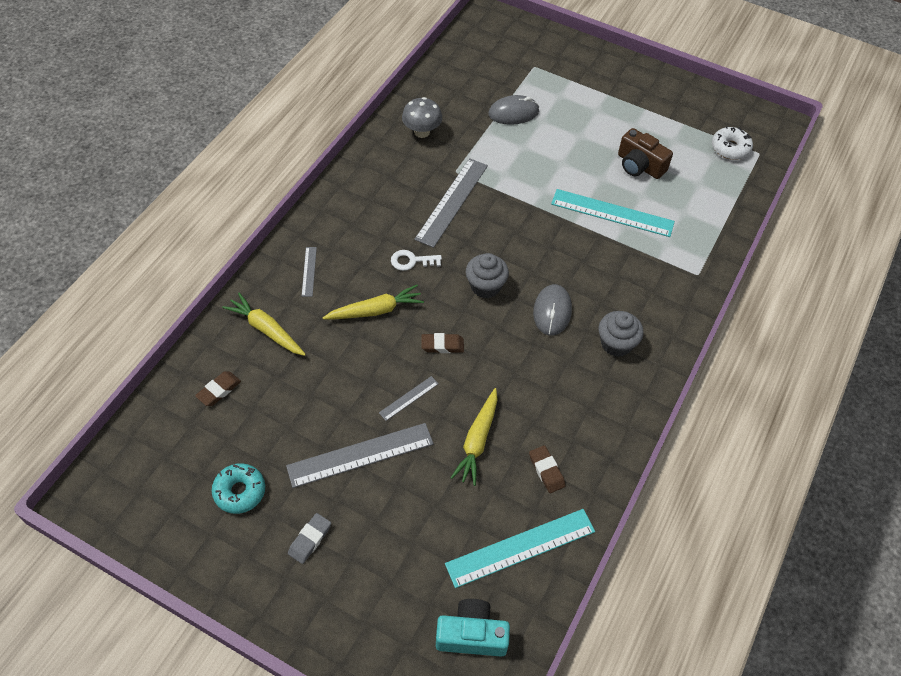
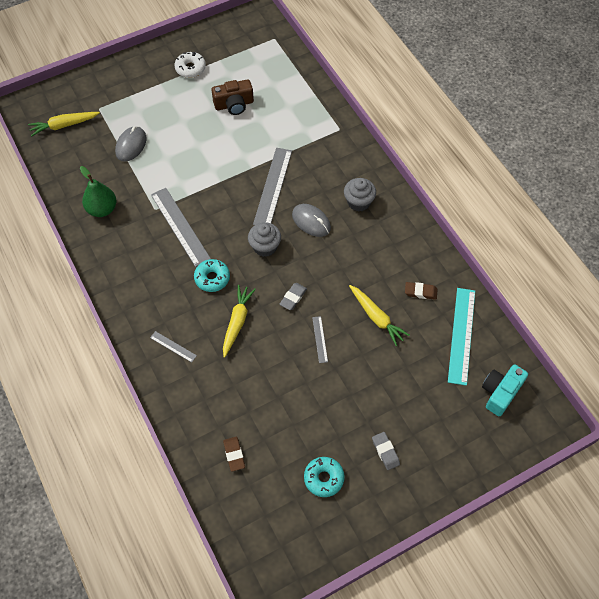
camera: 55 degrees left, 5 degrees up
yellow carrot [222,293,306,356] -> yellow carrot moved to [28,112,100,137]
grey ruler [286,423,434,488] -> grey ruler moved to [253,148,292,225]
white key [391,250,442,271] -> turquoise donut [194,259,230,292]
grey mushroom [402,97,442,138] -> green pear [80,166,116,217]
brown eraser [421,333,464,353] -> grey eraser [279,283,307,310]
turquoise ruler [551,189,675,237] -> none
white donut [712,126,753,160] -> white donut moved to [175,52,206,78]

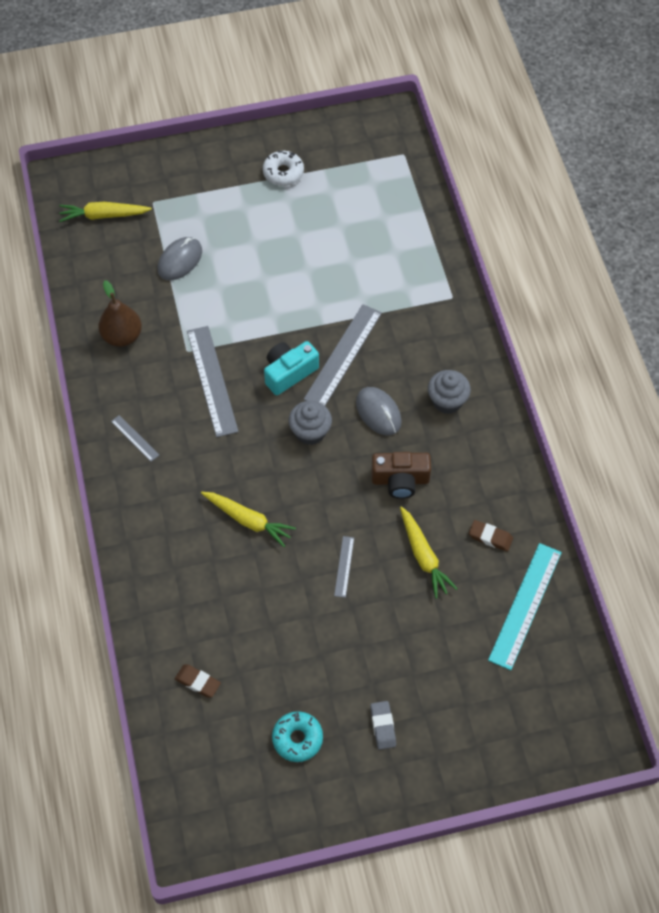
camera: 15 degrees right, 0 degrees up
green pear [80,166,116,217] -> brown pear [98,280,142,347]
grey ruler [150,331,197,363] -> grey ruler moved to [111,415,159,462]
turquoise donut [194,259,230,292] -> none
brown camera [211,79,254,115] -> brown camera moved to [371,452,431,499]
yellow carrot [223,285,256,358] -> yellow carrot turned 90 degrees clockwise [201,492,296,547]
brown eraser [223,437,245,472] -> brown eraser turned 60 degrees counterclockwise [175,664,221,698]
grey eraser [279,283,307,310] -> none
turquoise camera [482,365,528,416] -> turquoise camera moved to [264,341,319,395]

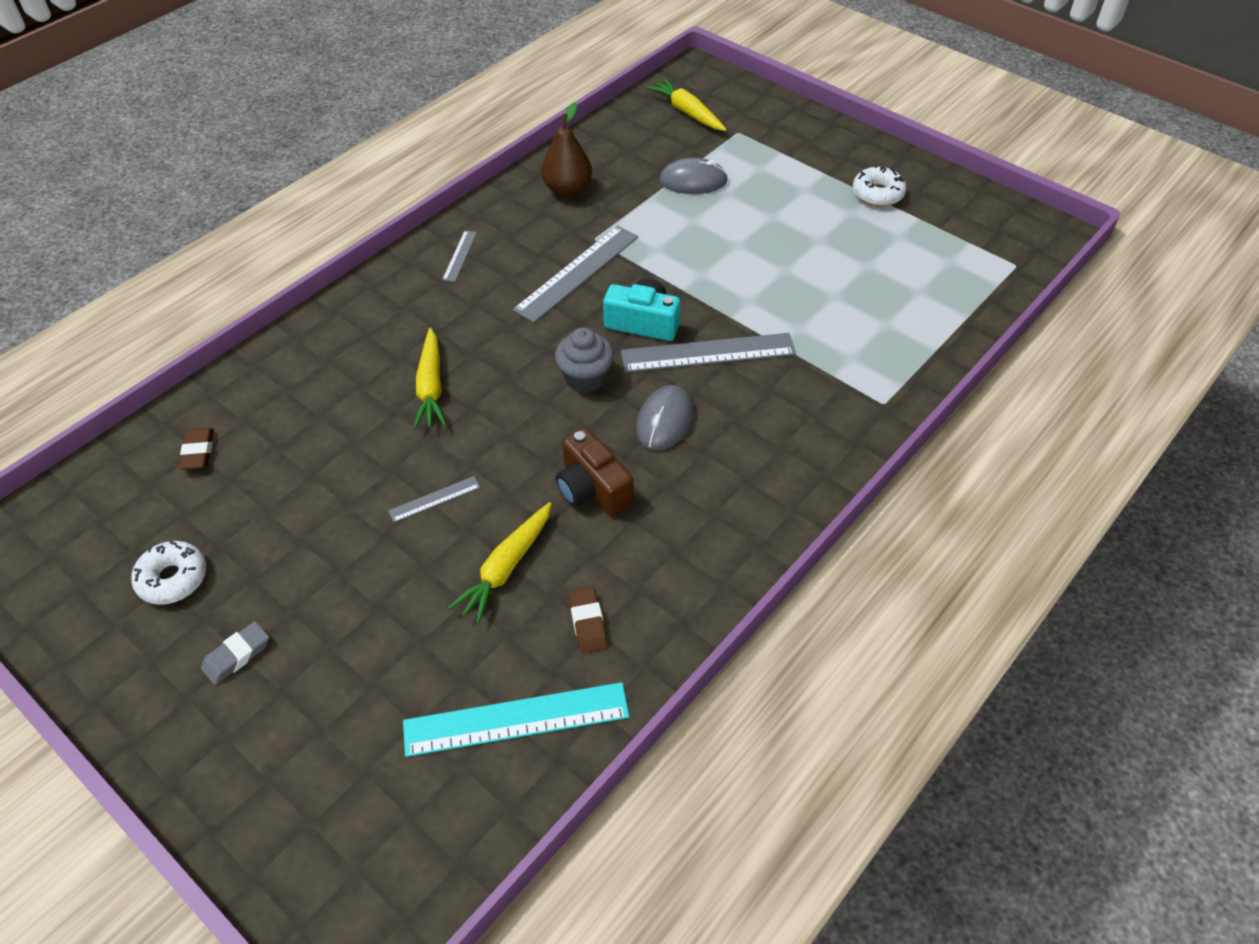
camera: 55 degrees right, 10 degrees down
turquoise donut [272,711,323,762] -> white donut [131,540,206,605]
grey cupcake [428,370,471,414] -> none

